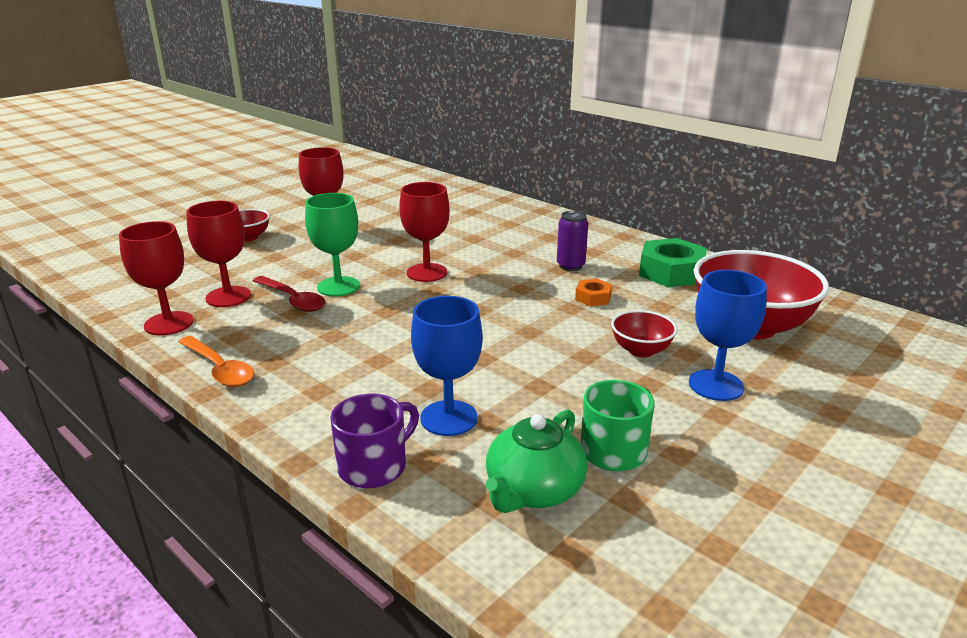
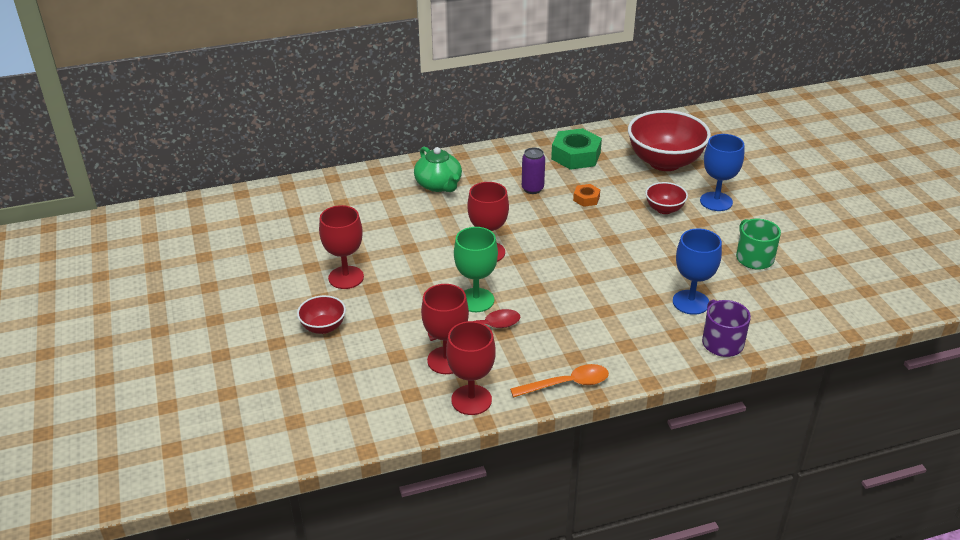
camera: 60 degrees left, 10 degrees up
green teapot [486,409,587,513] -> green teapot moved to [414,147,462,192]

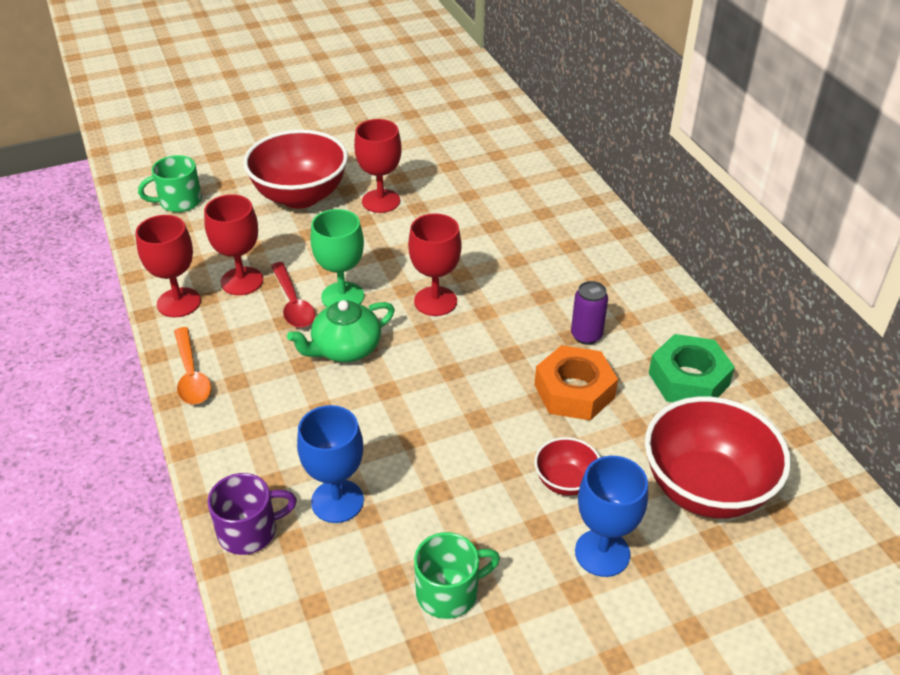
camera: 85 degrees right, 5 degrees up
red bowl [297,295,346,334] -> red bowl [243,129,348,209], size x2.06
green teapot [414,147,462,192] -> green teapot moved to [287,300,395,362]
orange nut [573,184,600,207] -> orange nut [535,345,618,421], size x1.97
none -> green mug [138,155,202,212]

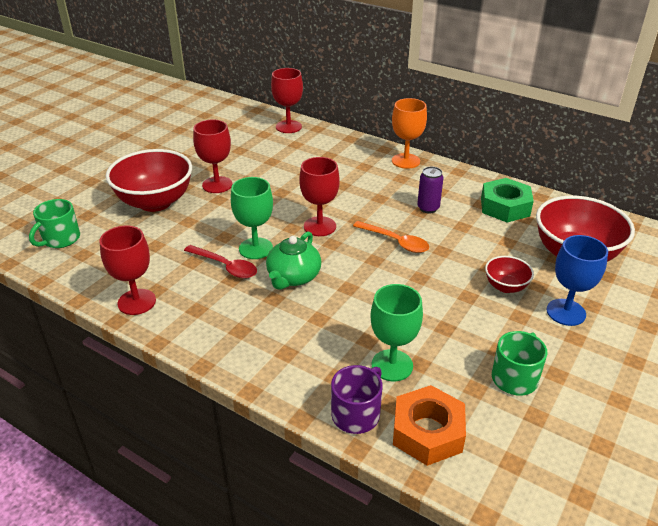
camera: 35 degrees left, 5 degrees down
orange spoon [174,327,211,405] -> orange spoon moved to [353,221,429,253]
red goblet [204,194,263,295] -> red goblet moved to [271,68,303,133]
blue goblet [297,405,364,523] -> green goblet [370,284,423,381]
orange nut [535,345,618,421] -> orange nut moved to [393,385,466,466]
none -> orange goblet [392,98,427,169]

